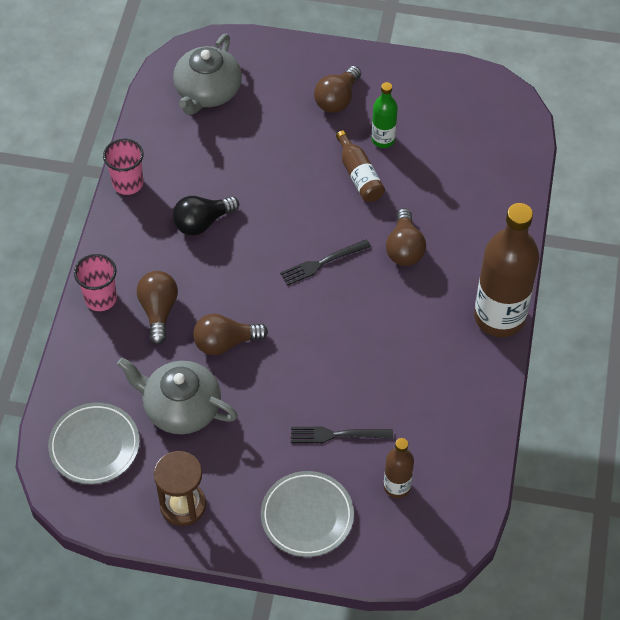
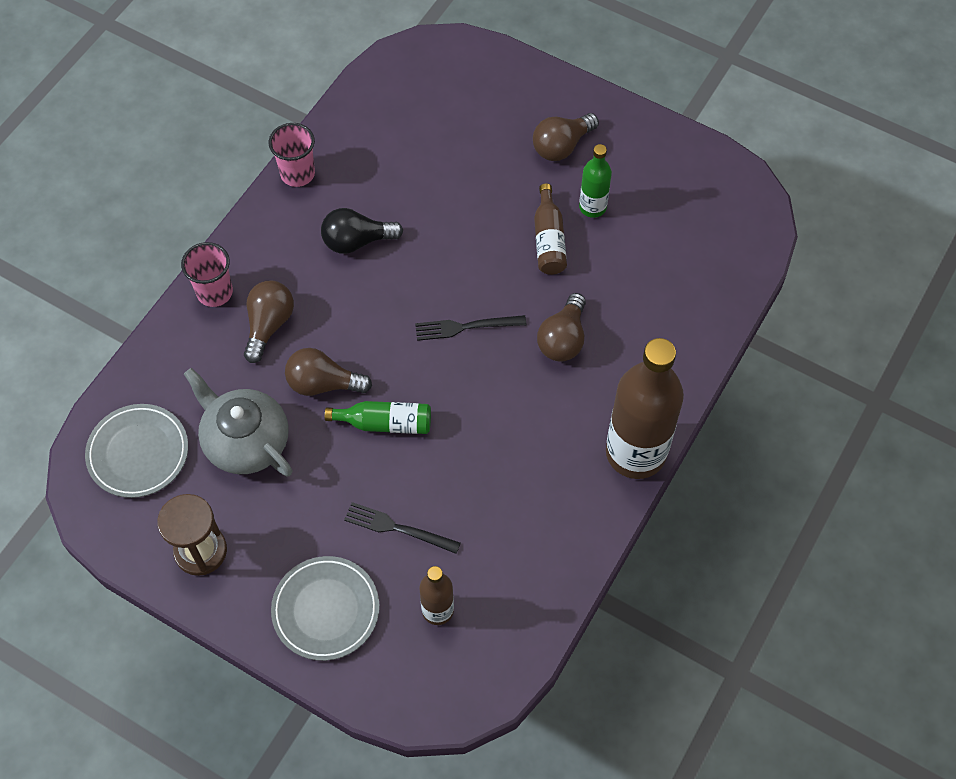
camera: 20 degrees right, 5 degrees up
grey teapot [173,34,242,115] -> none
none -> green bottle [325,401,431,434]

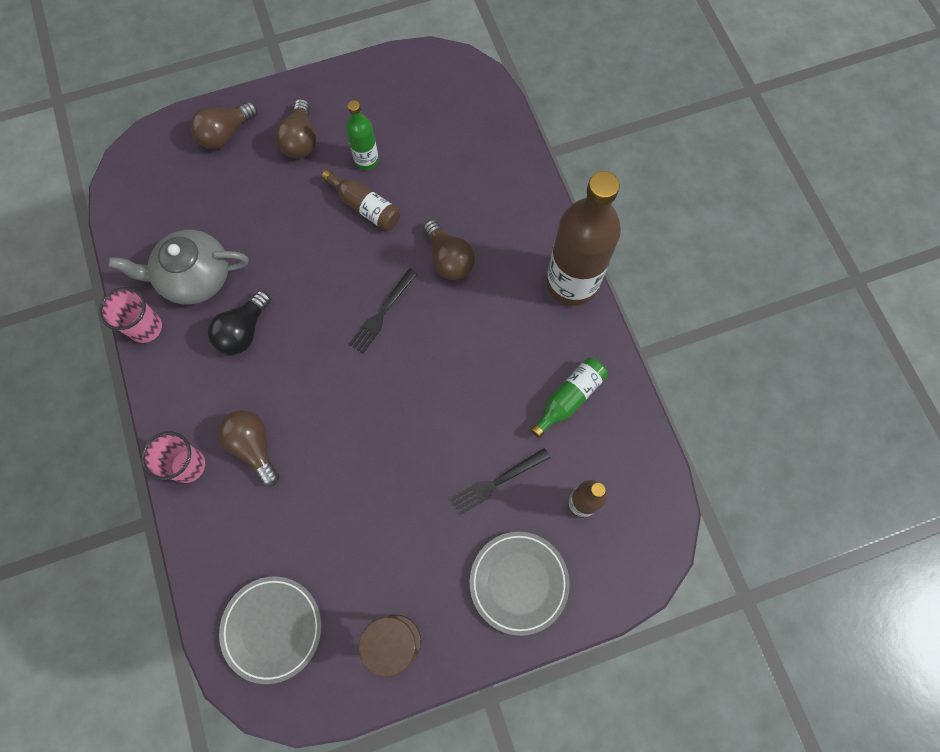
camera: 50 degrees left, 10 degrees up
grey teapot [184,368,293,476] -> grey teapot moved to [108,230,249,305]
brown light bulb [285,348,372,396] -> brown light bulb moved to [190,102,258,149]
green bottle [325,401,431,434] -> green bottle moved to [531,358,608,438]

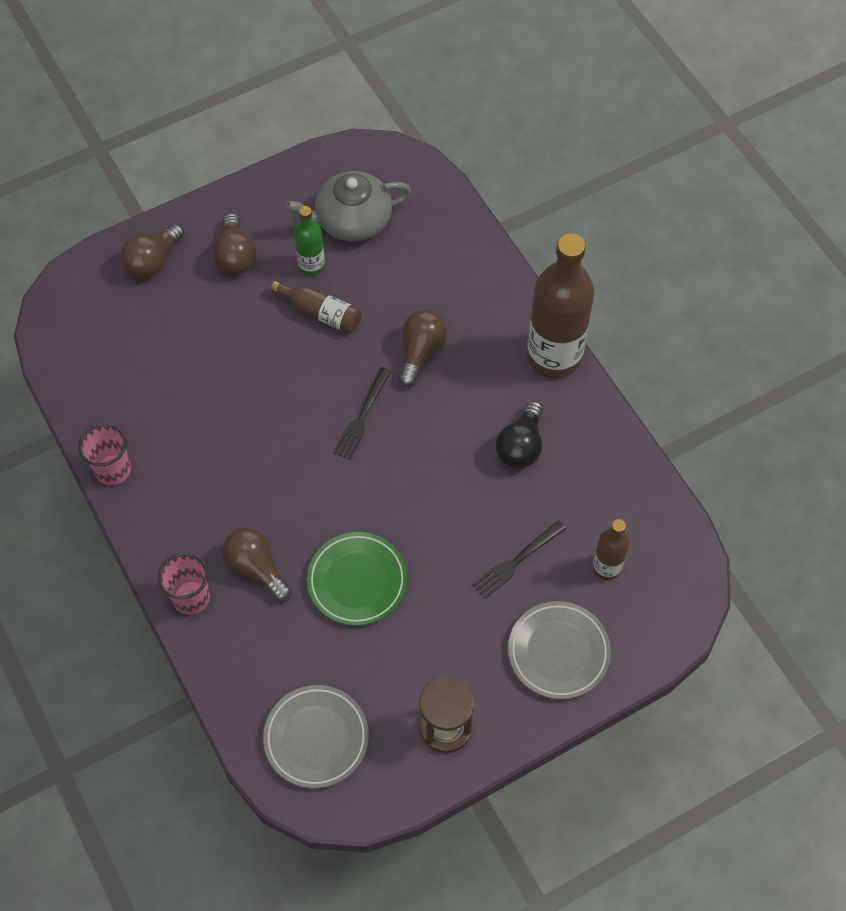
camera: 10 degrees left, 10 degrees down
grey teapot [108,230,249,305] -> grey teapot moved to [286,171,412,242]
black light bulb [208,290,271,355] -> black light bulb moved to [496,401,543,469]
brown light bulb [423,220,475,280] -> brown light bulb turned 120 degrees counterclockwise [399,310,447,387]
green bottle [531,358,608,438] -> none
none -> green plate [307,532,407,626]

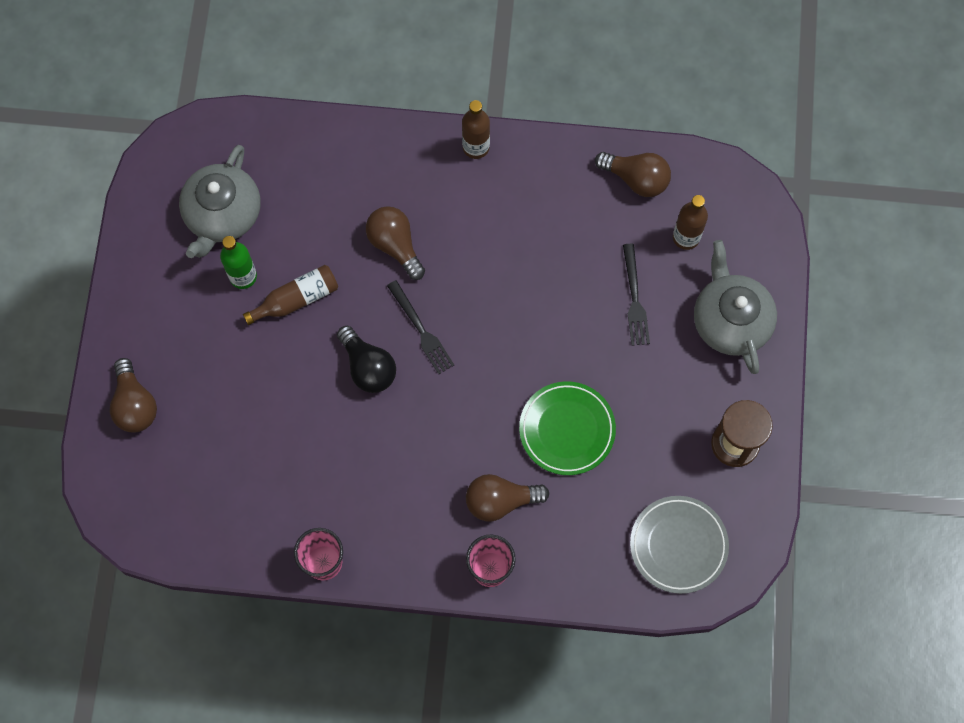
camera: 55 degrees left, 10 degrees up
brown light bulb [213,213,256,275] -> brown light bulb moved to [595,152,671,197]
black light bulb [496,401,543,469] -> black light bulb moved to [337,326,396,393]
grey plate [508,601,611,699] -> grey teapot [694,240,777,374]
brown bottle [527,234,594,378] -> brown bottle [462,100,490,159], size x0.49

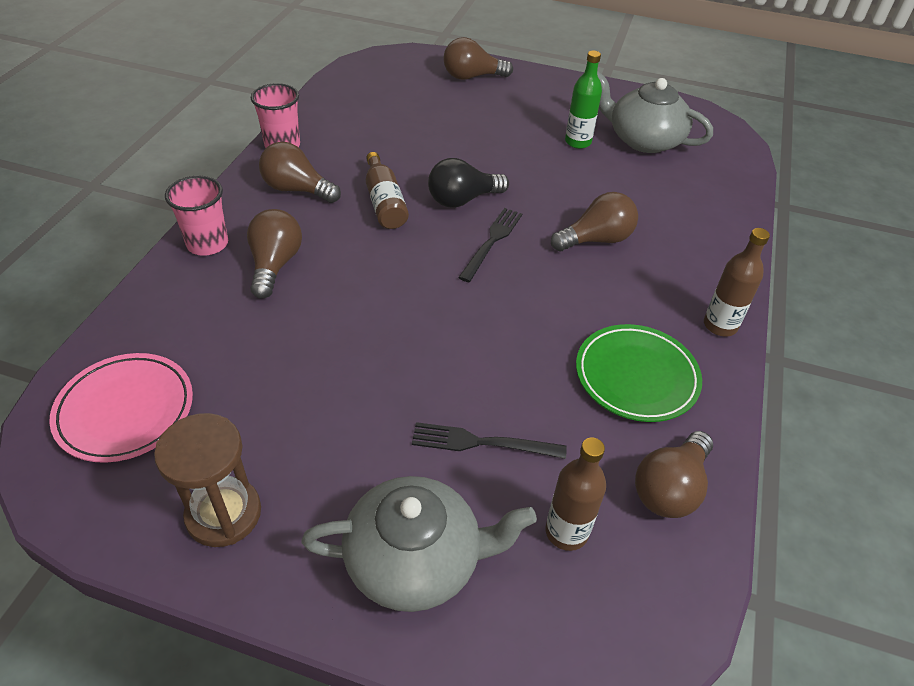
camera: 100 degrees right, 25 degrees down
brown bottle [243,265,338,325] -> brown bottle moved to [366,152,409,229]
black fork [387,280,454,374] -> black fork turned 135 degrees clockwise [458,208,522,282]
green plate [519,381,616,475] -> green plate moved to [576,324,702,422]
grey plate [630,496,729,594] -> pink plate [49,353,193,463]
none -> brown light bulb [259,142,341,203]

